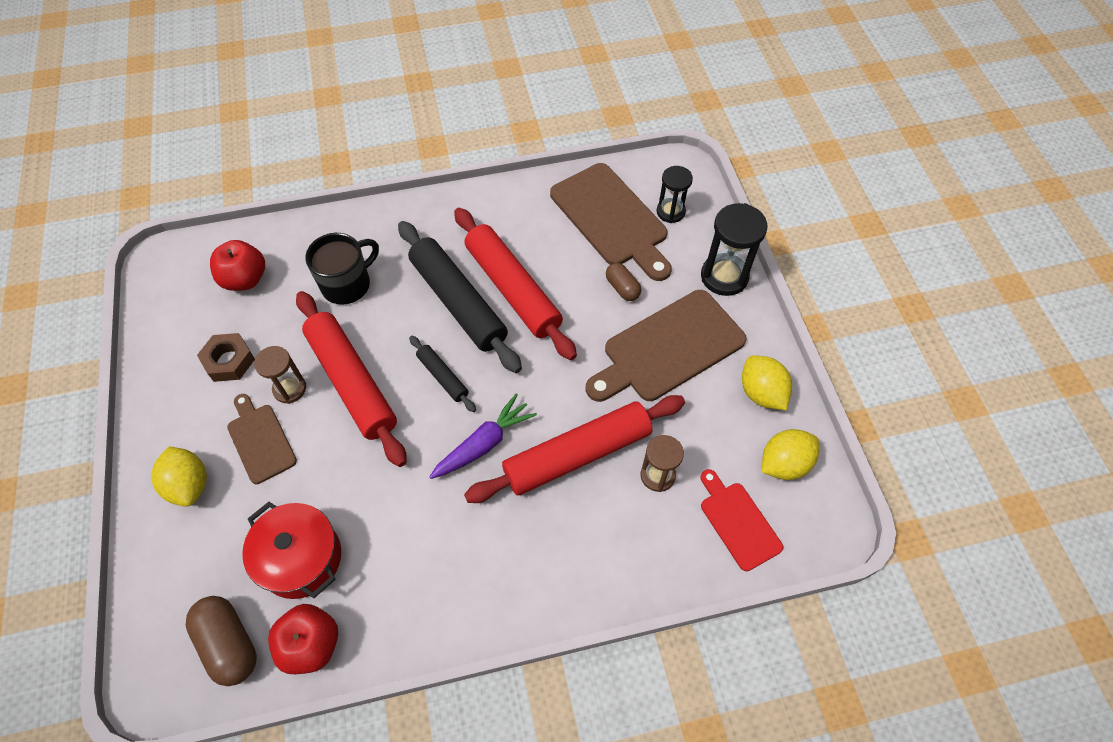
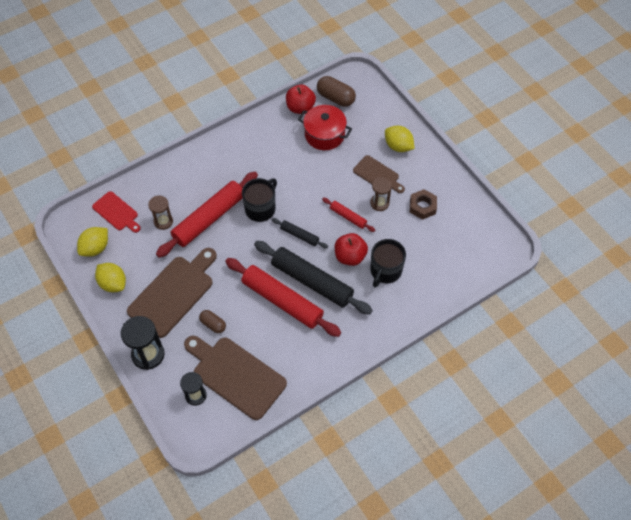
camera: 160 degrees right, 0 degrees up
red apple [210,240,265,291] -> red apple moved to [335,233,368,266]
red rolling pin [296,291,407,467] -> red rolling pin [322,198,375,232], size x0.48
purple carrot [429,393,537,479] -> black mug [242,178,277,222]

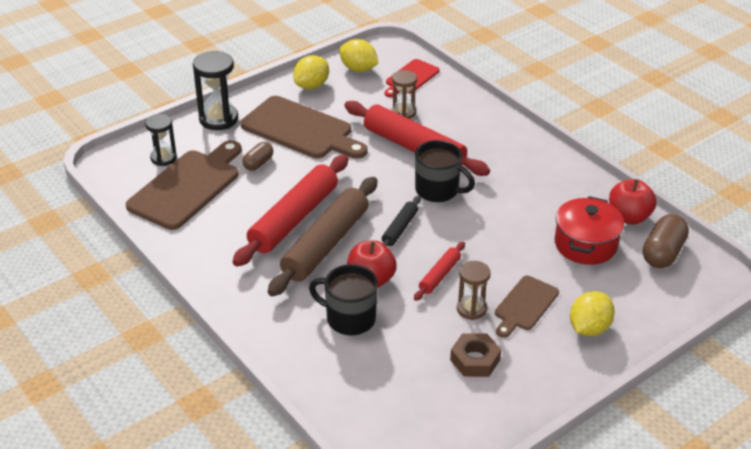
camera: 85 degrees right, 20 degrees down
black rolling pin [254,241,373,315] -> brown rolling pin [268,177,378,297]

